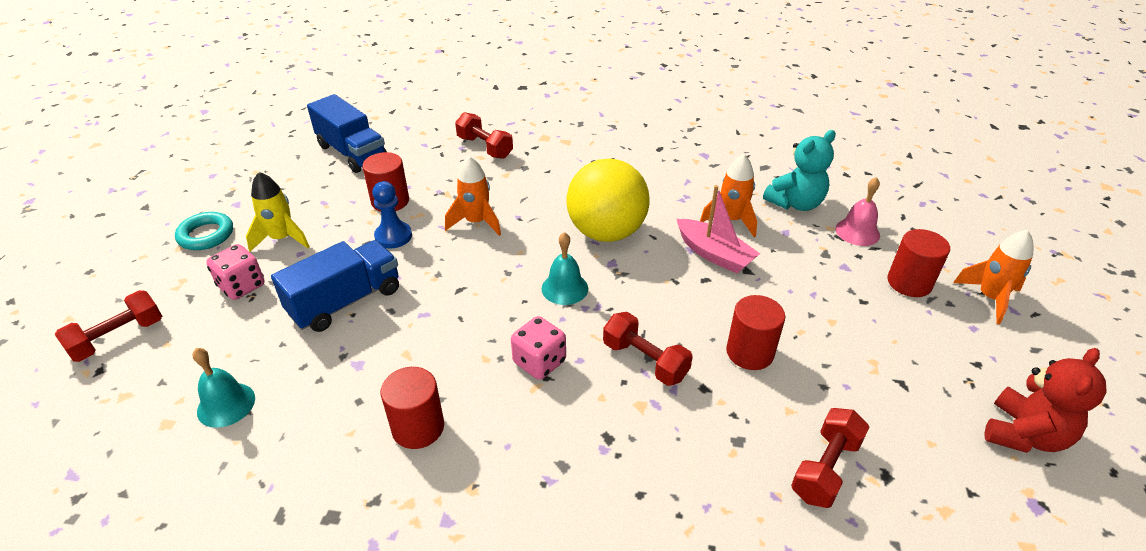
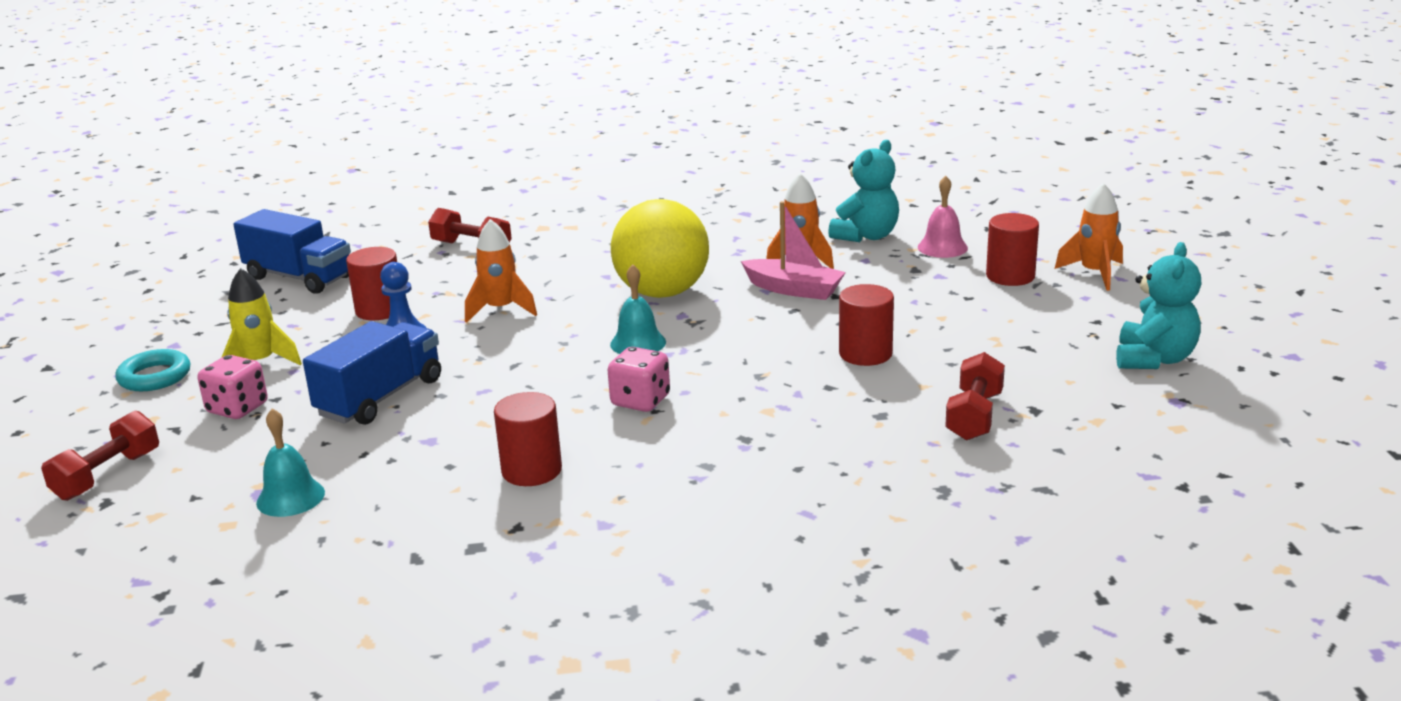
camera: 15 degrees left, 15 degrees down
red dumbbell [603,312,693,386] -> none
red teddy bear [984,348,1107,453] -> turquoise teddy bear [1116,242,1201,369]

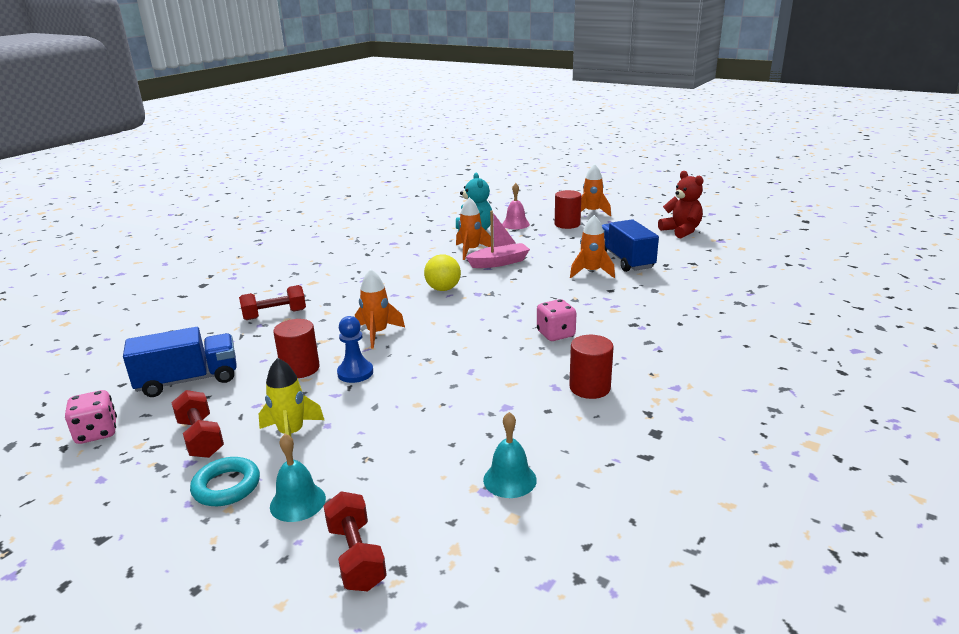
camera: 50 degrees left, 0 degrees up
pink dice [197,355,268,419] -> pink dice moved to [65,390,117,444]
blue truck [303,321,441,425] -> blue truck moved to [602,219,659,272]
turquoise bell [610,264,666,354] -> turquoise bell moved to [270,434,326,522]
yellow ball [611,199,709,298] -> yellow ball [424,254,461,291], size x0.57
red cylinder [839,284,894,366] -> orange rocket [570,215,615,278]
red dumbbell [945,352,1005,441] -> red dumbbell moved to [171,390,224,458]
turquoise teddy bear [1116,242,1201,369] -> red teddy bear [658,171,703,238]

